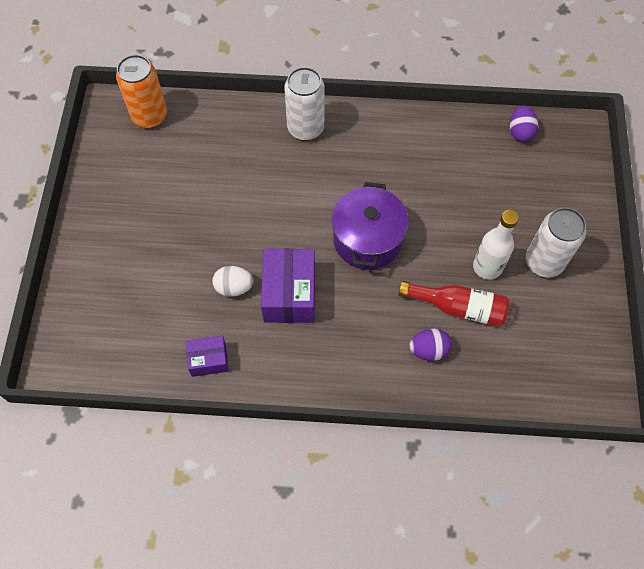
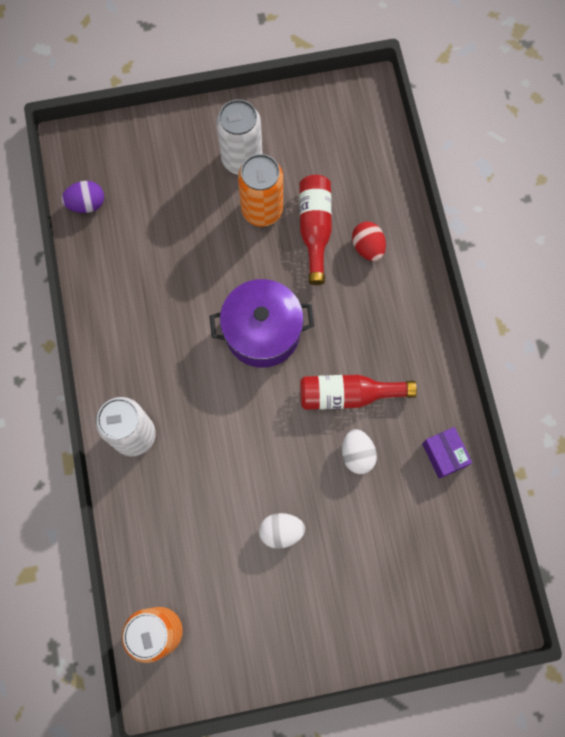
camera: 105 degrees left, 10 degrees up
purple box [261,248,315,323] -> red bottle [300,375,417,410]
purple egg [409,329,452,361] -> red egg [352,221,386,261]
white bottle [473,210,519,280] -> orange can [238,154,283,227]
none -> white egg [259,513,305,549]

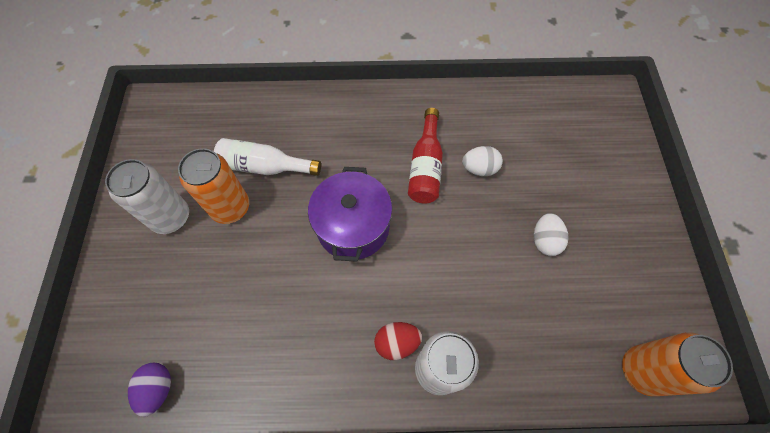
camera: 80 degrees left, 10 degrees down
red bottle [299,175,332,285] -> white bottle [214,138,321,176]
red egg [352,221,386,261] -> red egg moved to [374,322,422,360]
purple box [422,427,472,479] -> none

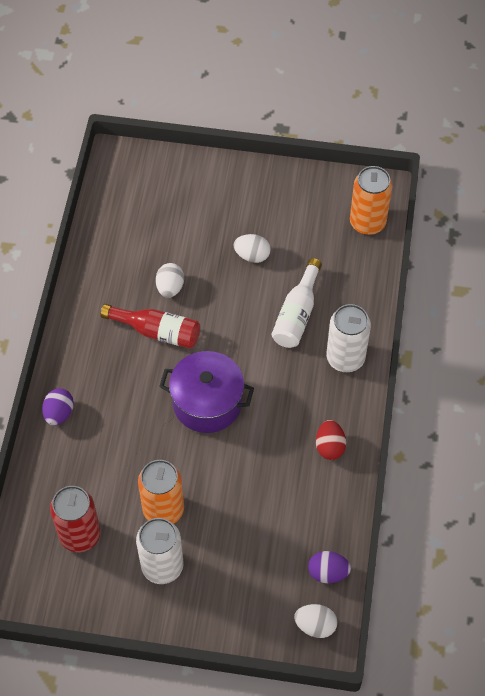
camera: 80 degrees left, 5 degrees down
white bottle [214,138,321,176] -> white bottle moved to [272,258,322,348]
red egg [374,322,422,360] -> red egg moved to [316,420,346,460]
none -> purple egg [42,388,74,425]
none -> red can [50,486,101,552]
none -> white egg [294,604,337,638]

